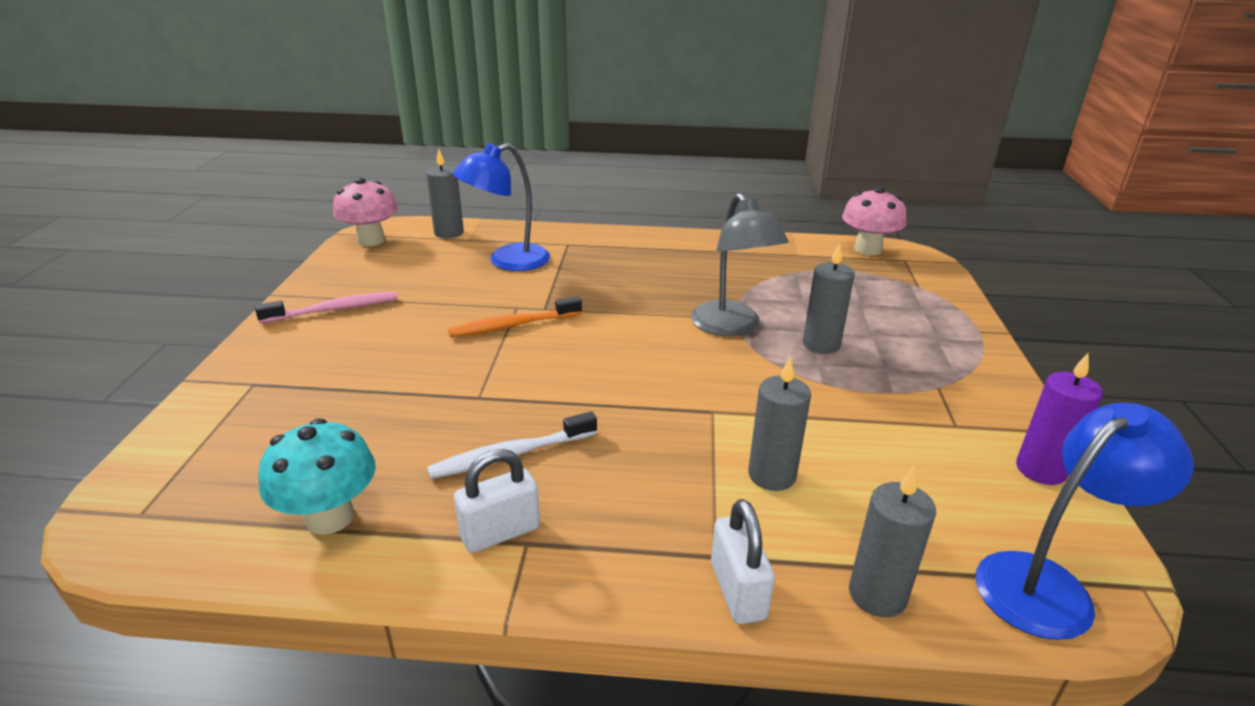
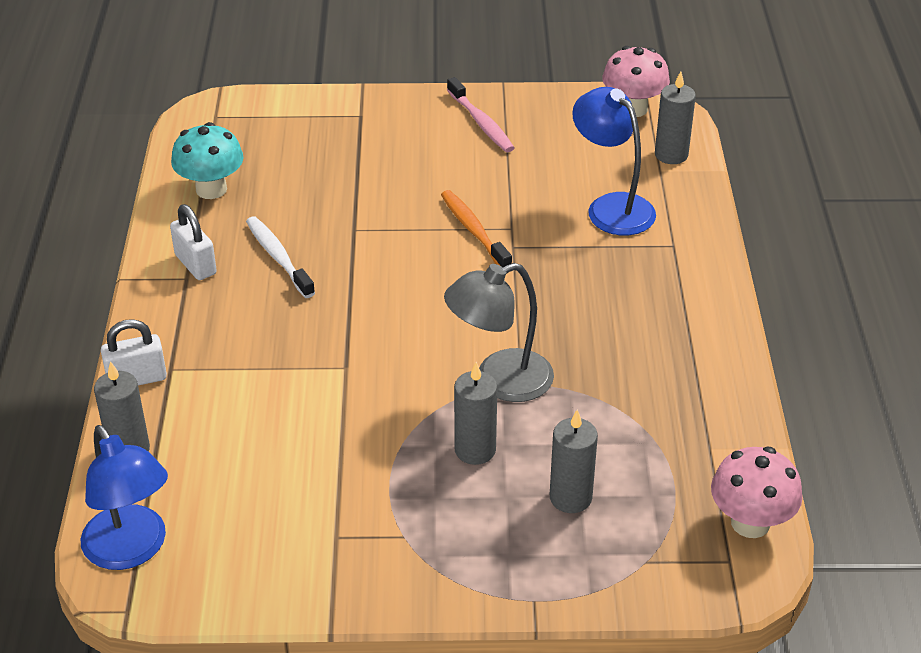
camera: 85 degrees right, 10 degrees up
grey candle [748,357,811,491] -> grey candle moved to [550,410,598,513]
purple candle [1016,353,1103,485] -> none

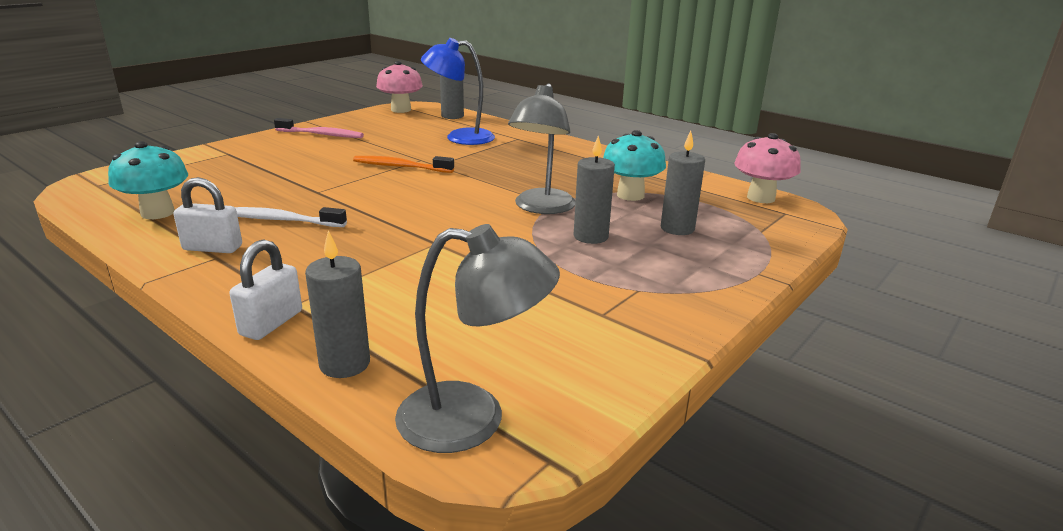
camera: 50 degrees left, 15 degrees down
blue lamp [81,425,168,570] -> grey lamp [395,224,560,453]
none -> turquoise mushroom [603,130,666,201]

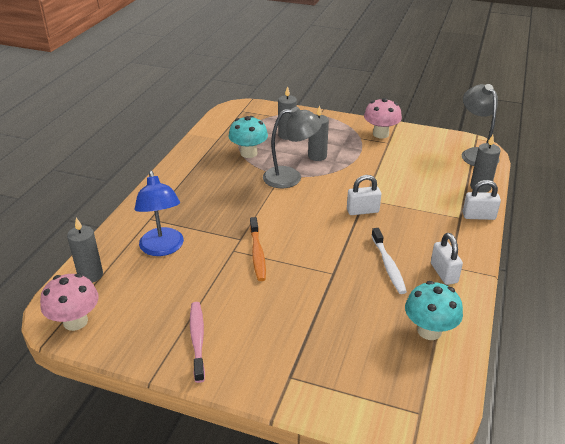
camera: 110 degrees left, 10 degrees up
pink mushroom [734,133,801,203] -> pink mushroom moved to [364,98,402,138]
none -> white padlock [347,175,381,215]

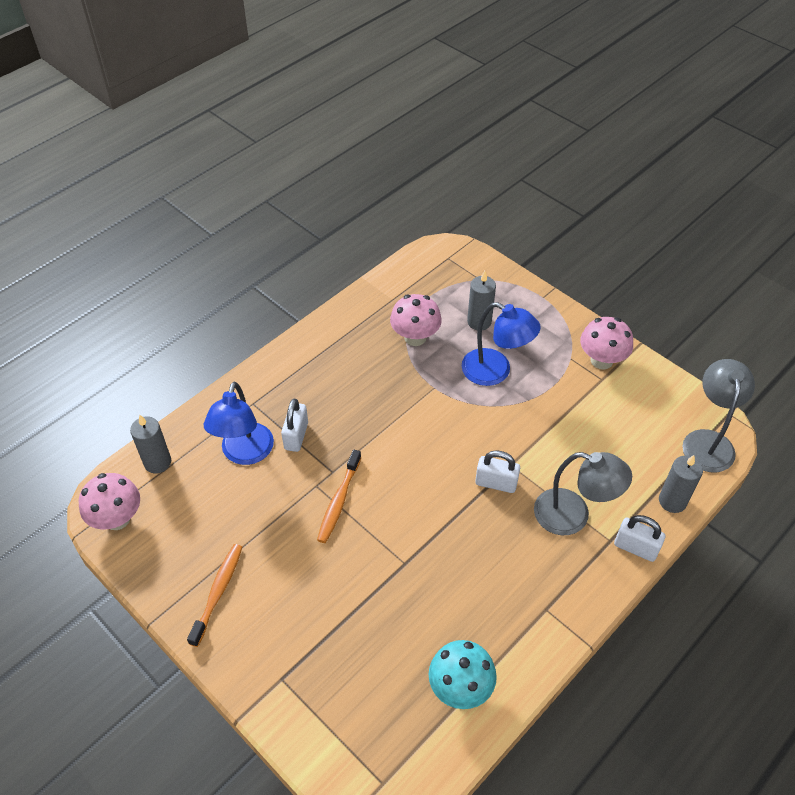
camera: 25 degrees right, 15 degrees up
pink toothbrush [190,302,205,383] -> orange toothbrush [187,544,242,647]
turquoise mushroom [229,116,268,158] -> pink mushroom [390,294,442,346]
grey lamp [263,107,322,188] -> grey lamp moved to [534,452,632,535]
grey candle [308,105,329,161] -> blue lamp [462,302,541,386]
white toothbrush [371,228,407,294] -> none
white padlock [431,233,463,285] -> white padlock moved to [281,399,308,452]

